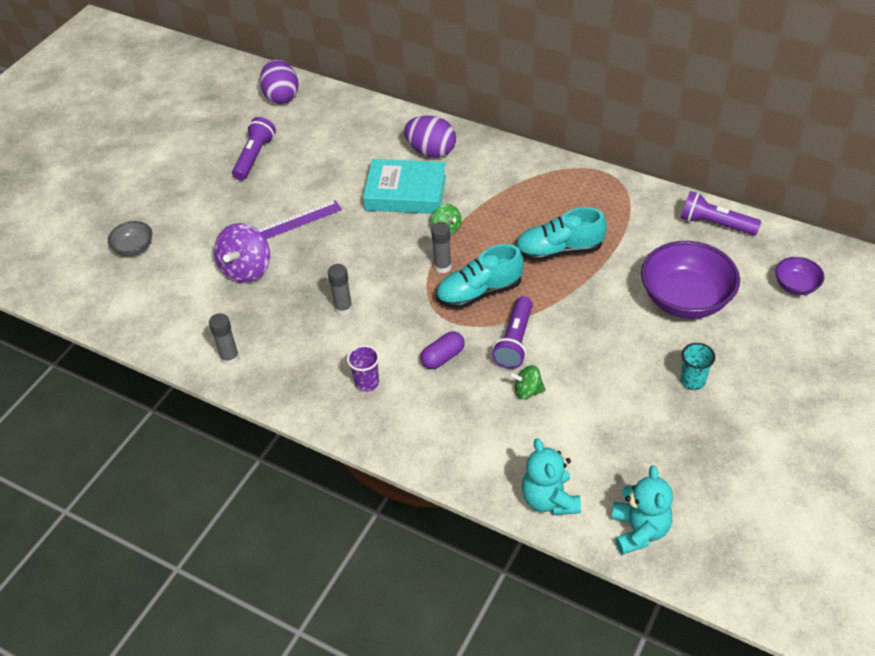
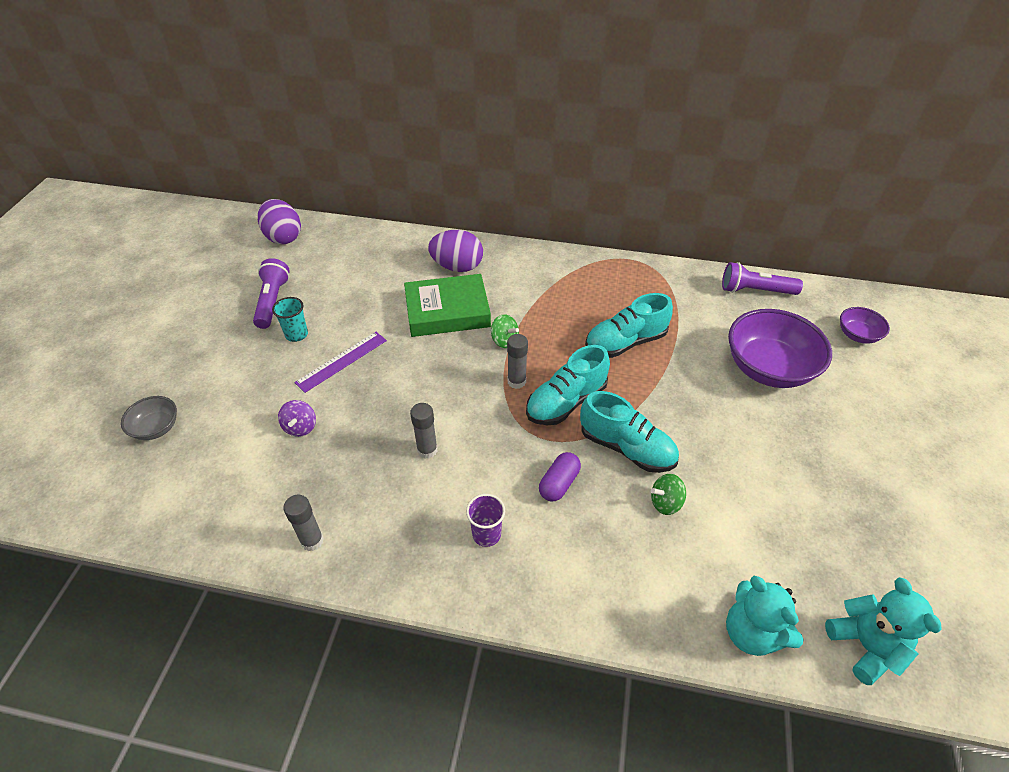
camera: 20 degrees left, 0 degrees up
purple spinning top [214,223,270,283] -> purple spinning top [278,400,316,437], size x0.55
turquoise book [363,159,446,214] -> green book [404,274,491,337]
purple flashlight [492,296,533,369] -> turquoise shoe [580,391,679,473]
turquoise cup [680,343,715,390] -> turquoise cup moved to [272,297,308,342]

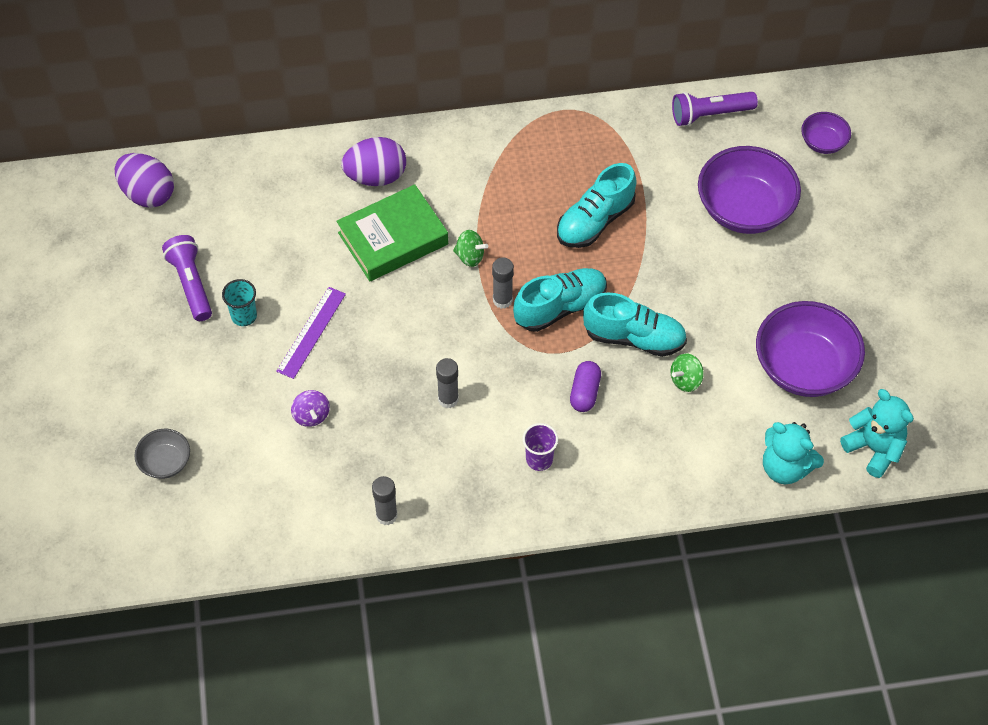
camera: 20 degrees left, 10 degrees up
turquoise shoe [526,345,610,425] -> turquoise shoe turned 150 degrees counterclockwise [513,268,607,332]
none -> purple bowl [756,301,865,397]

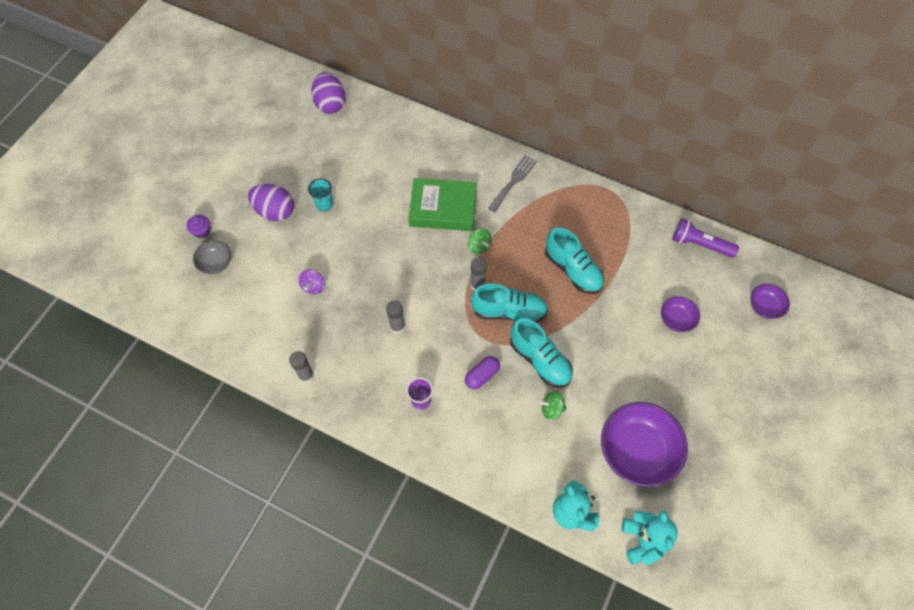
camera: 35 degrees right, 5 degrees up
purple flashlight [162,235,212,321] -> none
purple ruler [276,287,346,379] -> none
purple egg [341,137,406,186] -> purple egg moved to [248,184,294,221]
turquoise shoe [557,163,636,248] -> turquoise shoe turned 120 degrees counterclockwise [545,227,604,294]
purple bowl [698,146,801,234] -> purple bowl [661,296,700,332], size x0.50
none -> purple cupcake [186,215,210,238]
none -> grey fork [488,155,537,212]

